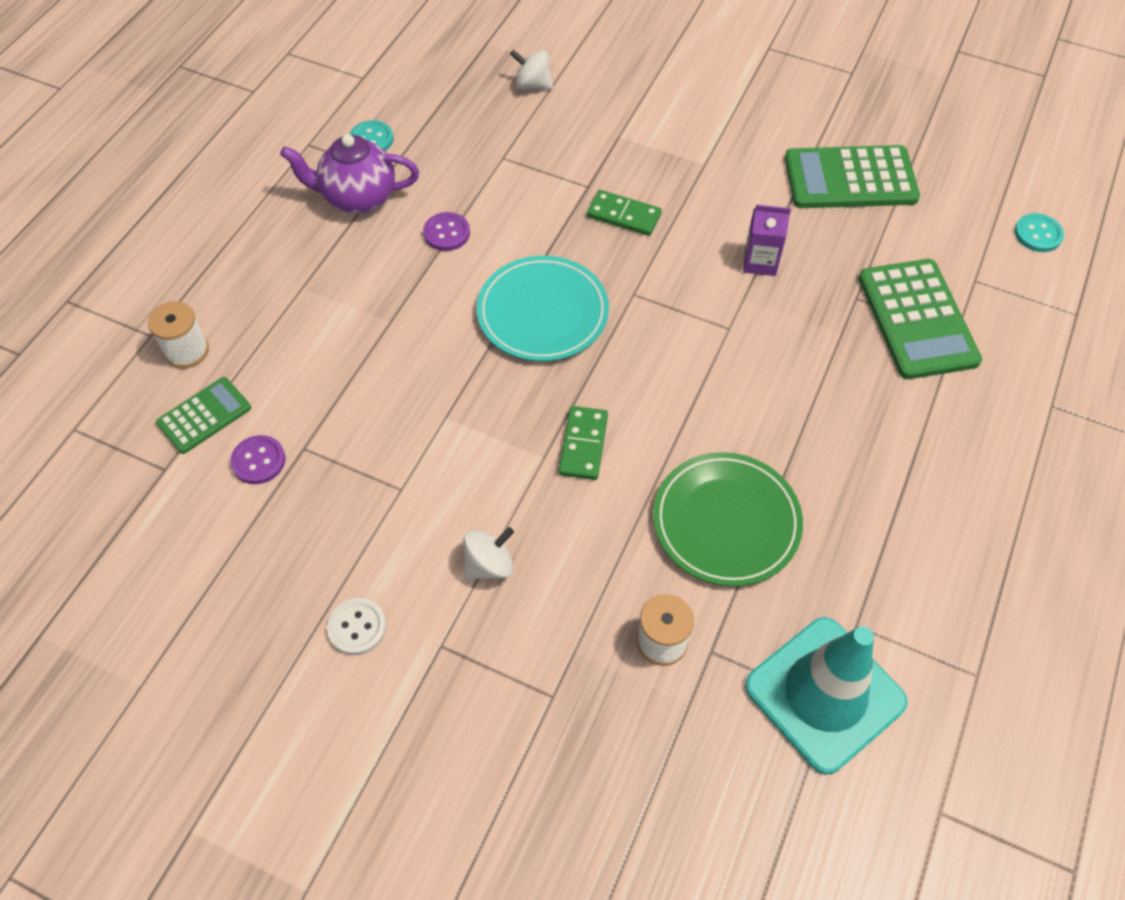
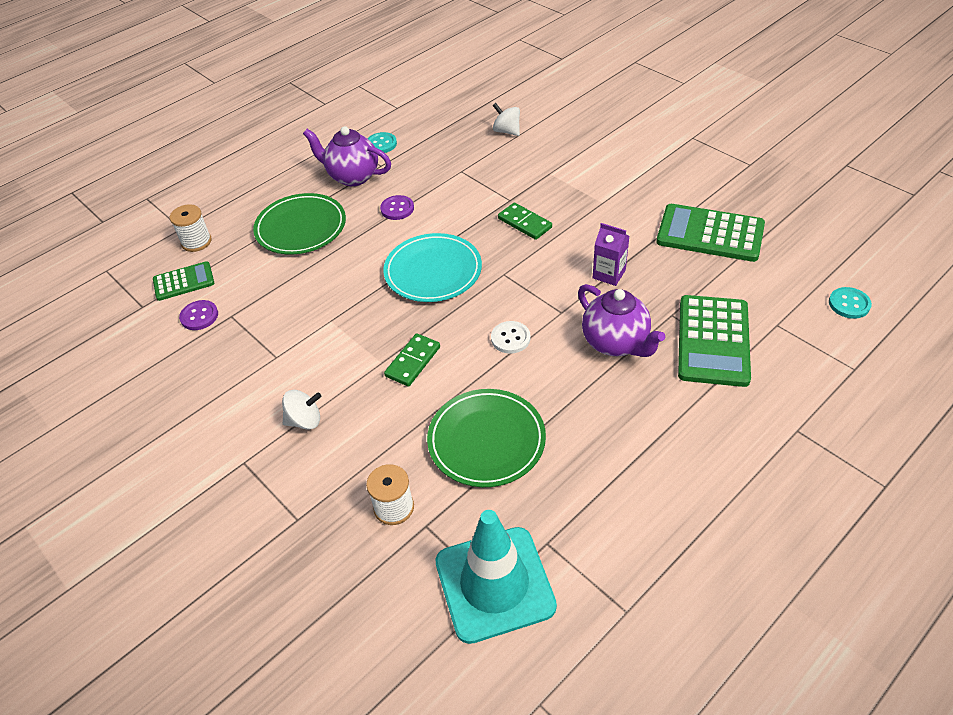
camera: 25 degrees right, 10 degrees down
white button [327,598,386,655] -> white button moved to [491,321,530,354]
none -> green plate [253,193,346,255]
none -> purple teapot [578,284,665,357]

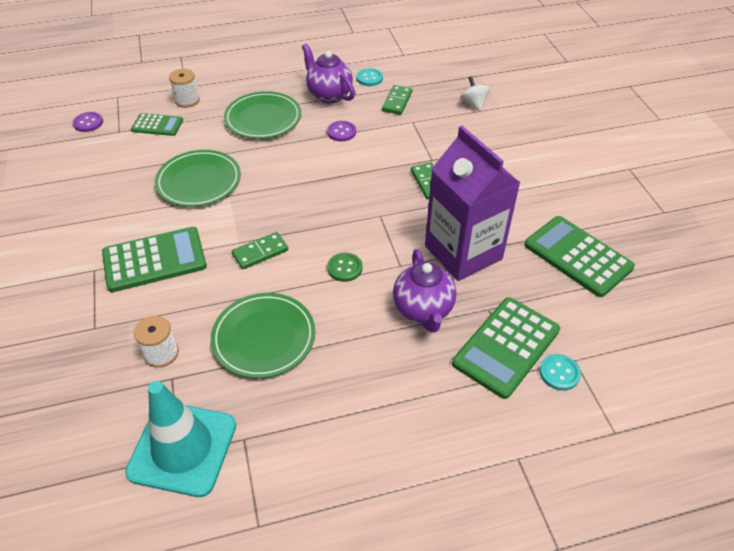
camera: 25 degrees right, 0 degrees up
purple button [179,300,218,330] -> purple button moved to [73,112,103,132]
white spinning top [282,390,321,430] -> green calculator [102,227,207,292]
turquoise plate [383,233,482,302] -> none
white button [491,321,530,354] -> green button [327,253,362,282]
purple carton [593,223,629,286] -> purple carton [425,126,520,281], size x2.40
turquoise button [829,287,872,319] -> turquoise button moved to [539,354,581,391]
none -> green plate [155,150,241,207]
none -> green domino [382,85,412,115]

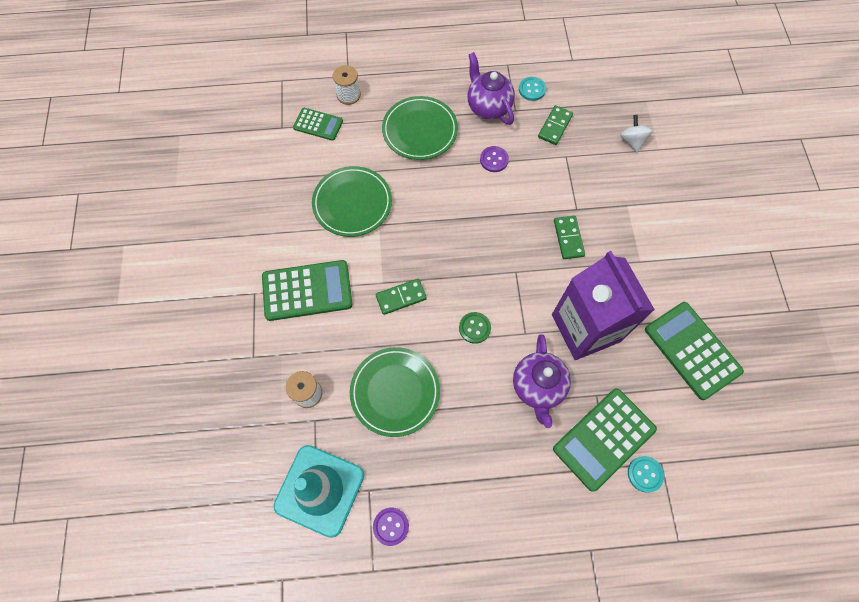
camera: 10 degrees right, 20 degrees up
purple button [73,112,103,132] -> purple button moved to [373,508,409,546]

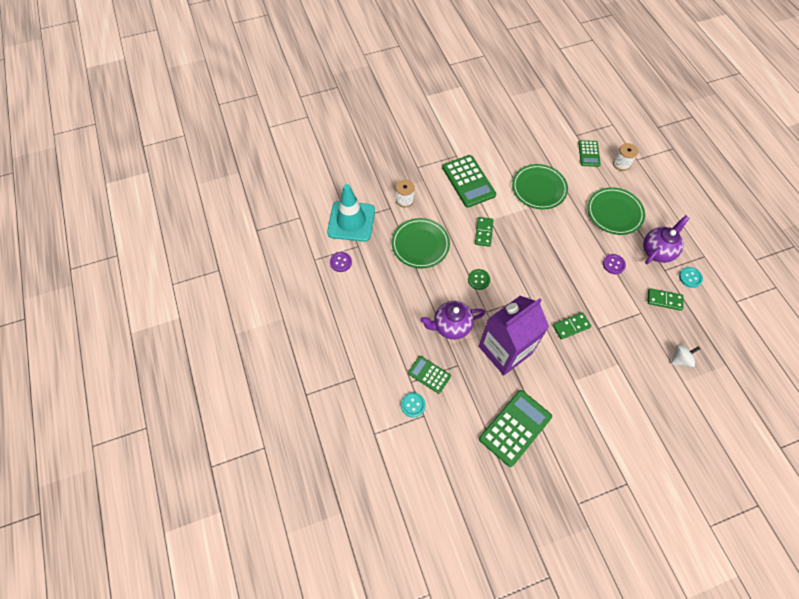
camera: 75 degrees right, 5 degrees down
green domino [376,279,427,315] -> green domino turned 45 degrees clockwise [475,217,493,247]
green calculator [553,388,657,492] -> green calculator [408,356,451,394], size x0.58

